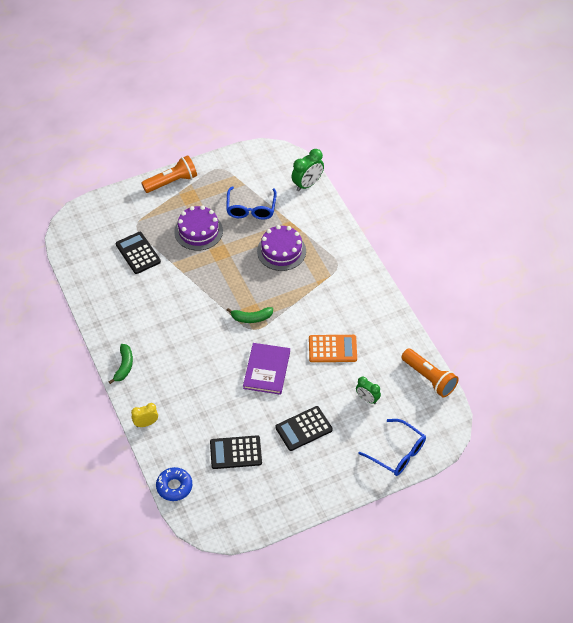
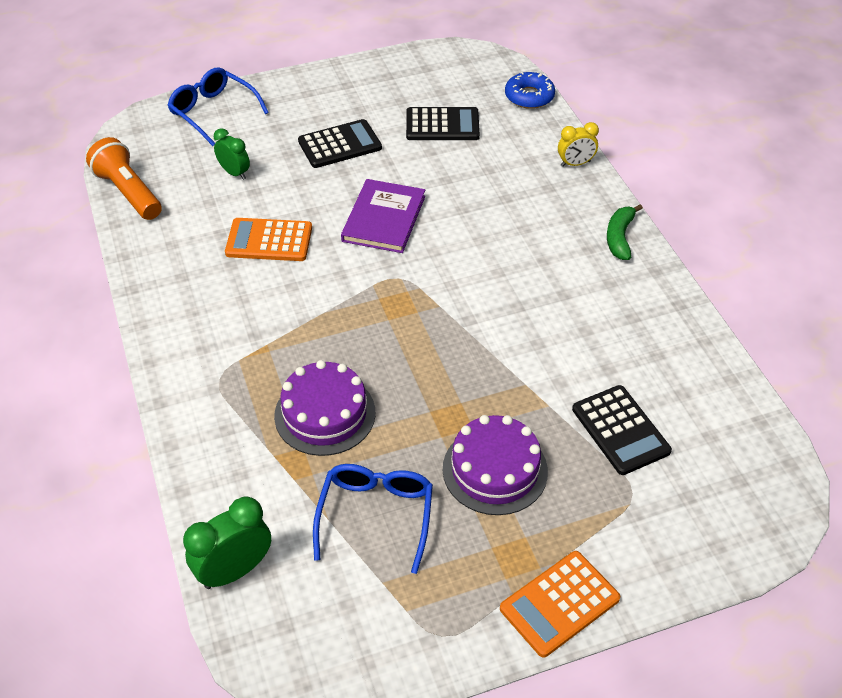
camera: 175 degrees left, 5 degrees down
orange flashlight [141,155,197,193] -> orange calculator [500,551,620,658]
green banana [227,307,273,323] -> none

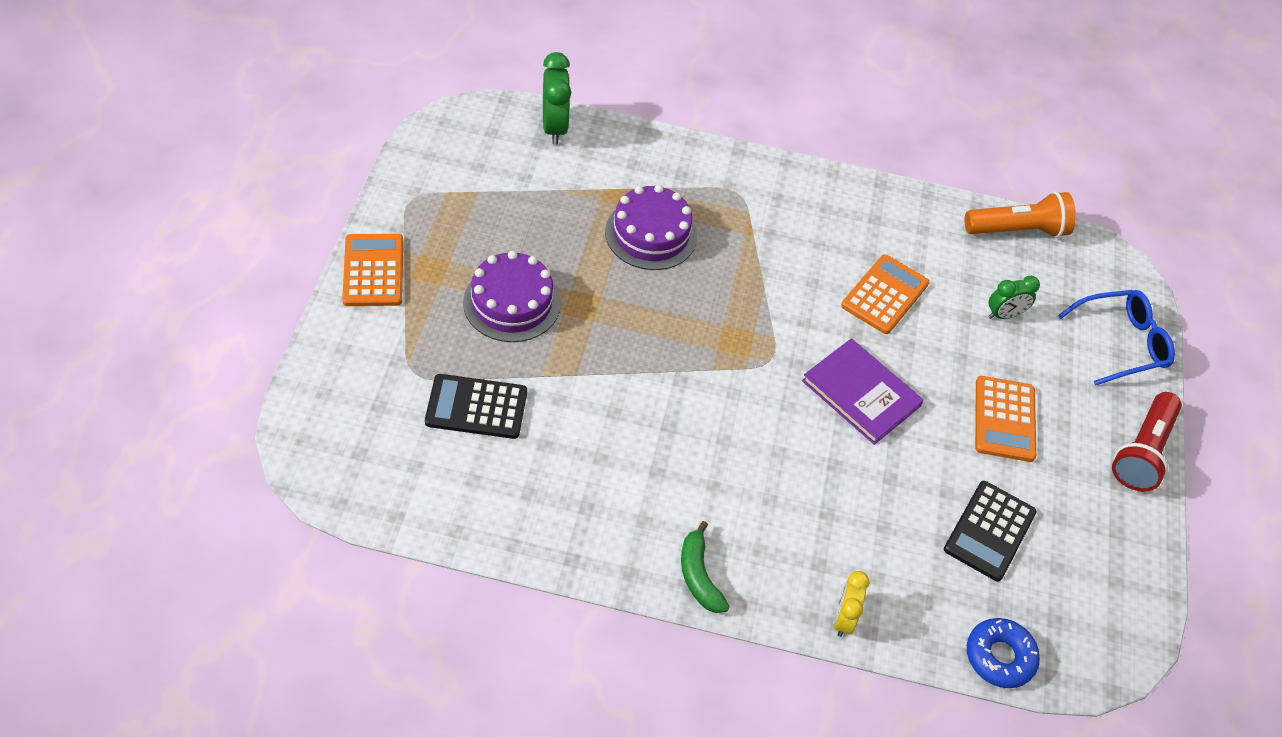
camera: 115 degrees right, 5 degrees up
black calculator [298,119,382,168] -> orange calculator [975,376,1036,462]
blue glasses [313,464,433,574] -> none
green banana [607,204,643,260] -> green banana turned 150 degrees counterclockwise [681,521,730,613]
none -> red flashlight [1112,392,1182,491]

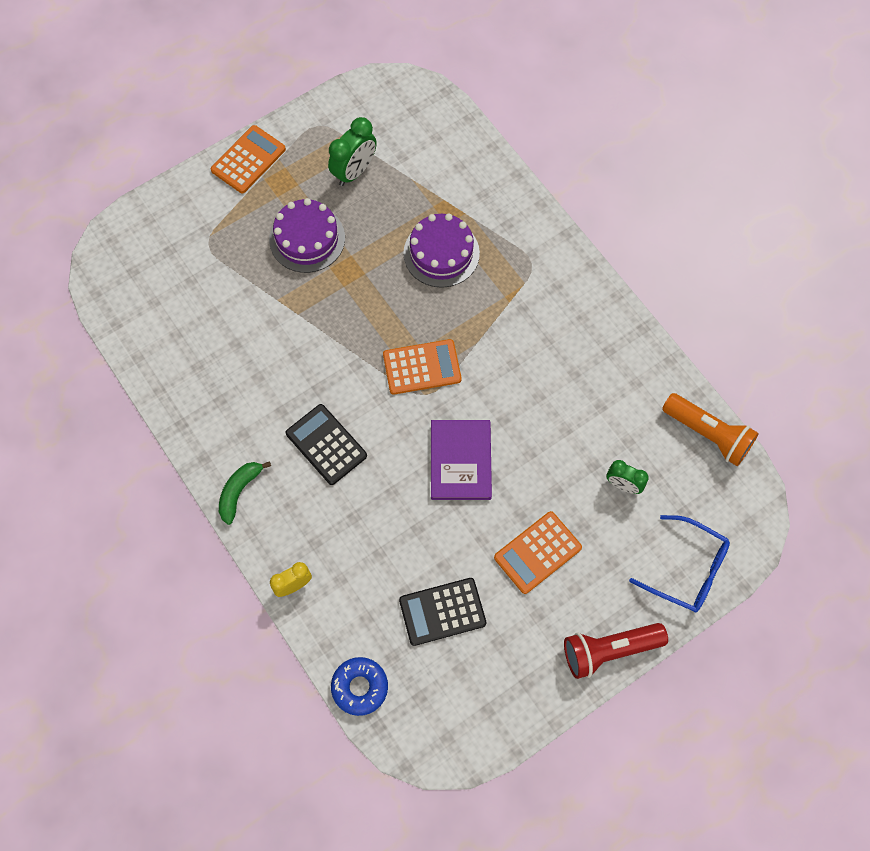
camera: 50 degrees right, 15 degrees up
black calculator [425,374,527,439] -> black calculator moved to [286,404,367,485]
green clock [543,52,571,145] -> green clock moved to [328,117,377,186]
orange calculator [841,254,929,334] -> orange calculator moved to [383,339,462,395]

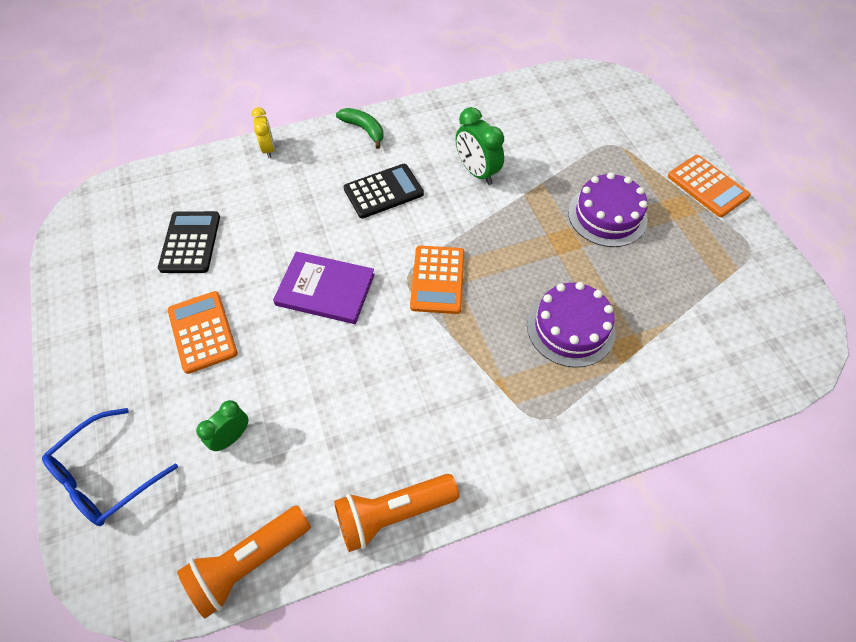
camera: 105 degrees right, 10 degrees down
green clock [328,117,377,186] -> green clock moved to [456,107,504,185]
blue donut [331,657,388,716] -> none
red flashlight [564,623,668,679] -> none
none -> orange flashlight [334,474,459,552]

